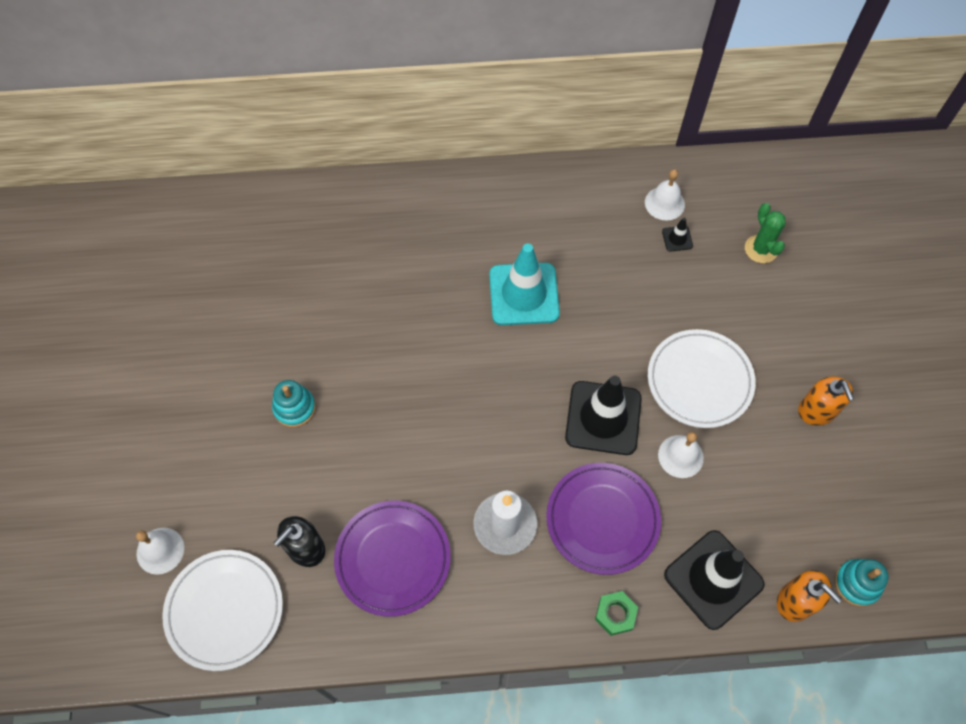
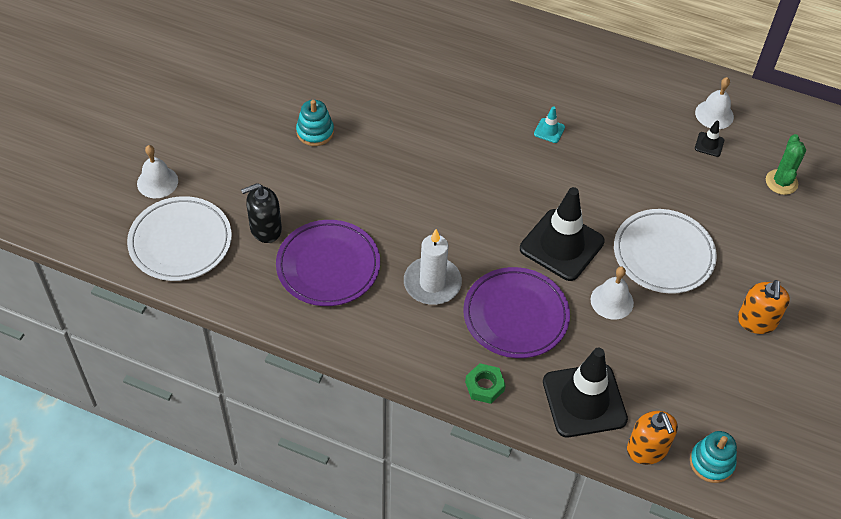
camera: 25 degrees right, 10 degrees down
turquoise traffic cone [489,243,560,325] -> turquoise traffic cone [534,106,565,143], size x0.42

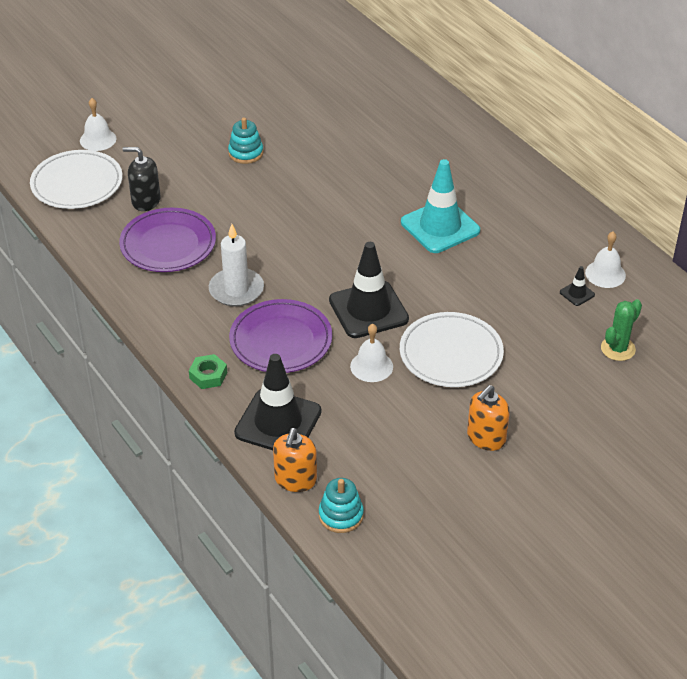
camera: 35 degrees right, 10 degrees down
turquoise traffic cone [534,106,565,143] -> turquoise traffic cone [401,159,480,253], size x2.40

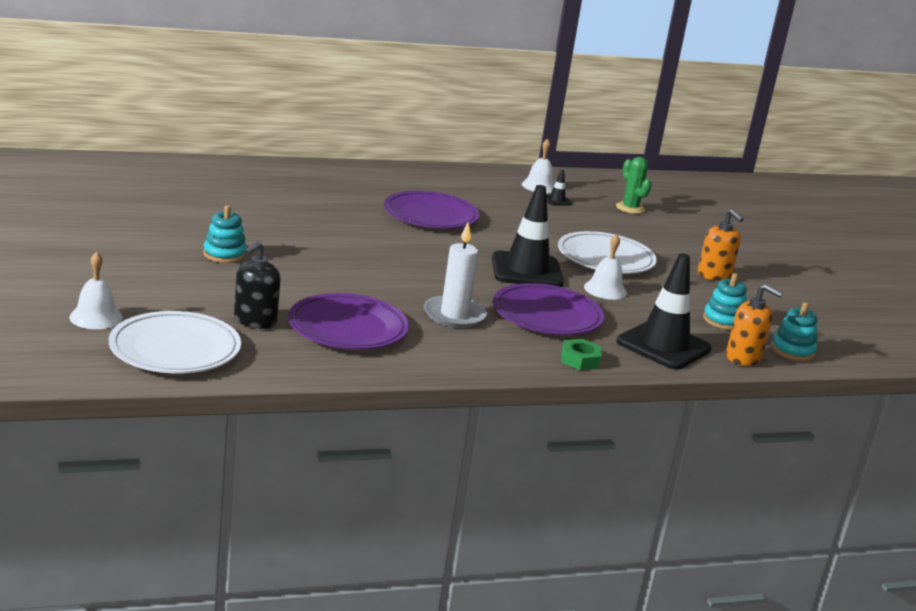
camera: 75 degrees left, 20 degrees down
turquoise traffic cone [401,159,480,253] -> purple plate [384,191,480,229]
none -> turquoise stacking toy [703,273,747,330]

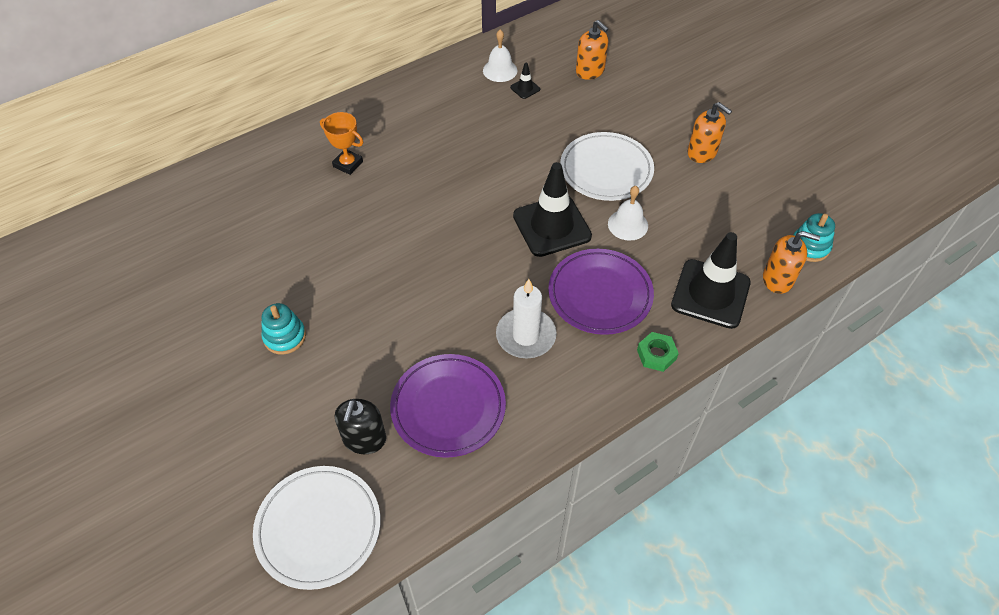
camera: 15 degrees left, 30 degrees up
white bell [69,252,123,329] -> none
purple plate [384,191,480,229] -> none
green cactus [616,157,652,214] -> orange soap dispenser [576,20,609,80]
turquoise stacking toy [703,273,747,330] -> none
none -> orange trophy [320,112,363,175]

